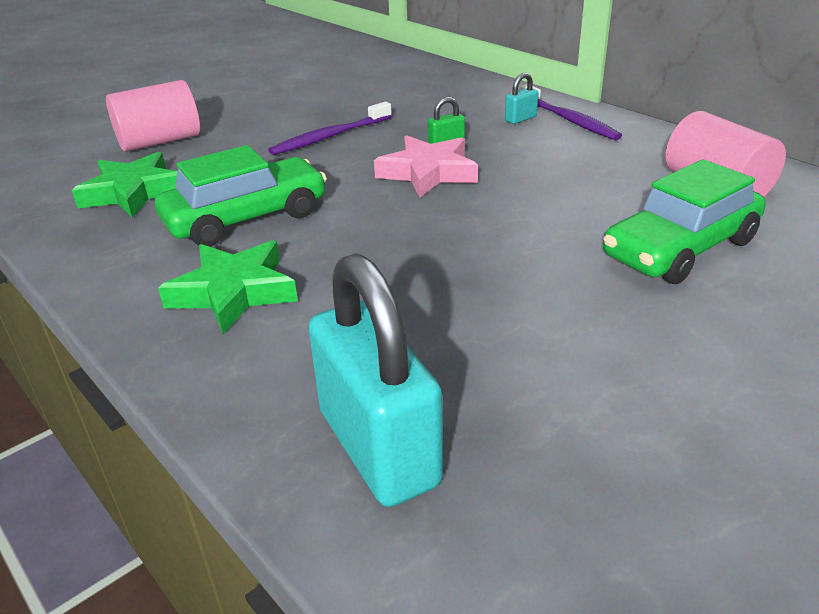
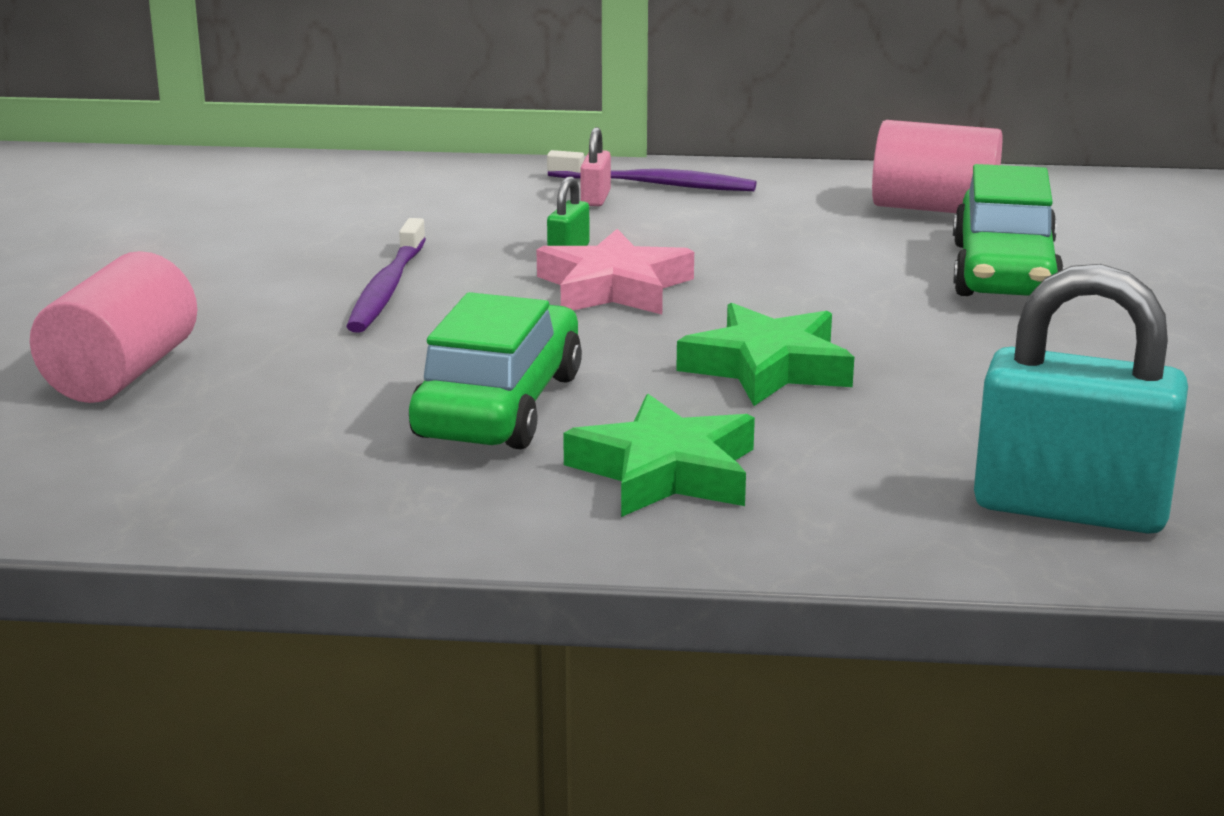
camera: 45 degrees left, 10 degrees down
green star [72,152,178,218] -> green star moved to [676,303,854,406]
turquoise padlock [505,73,538,124] -> pink padlock [580,127,611,206]

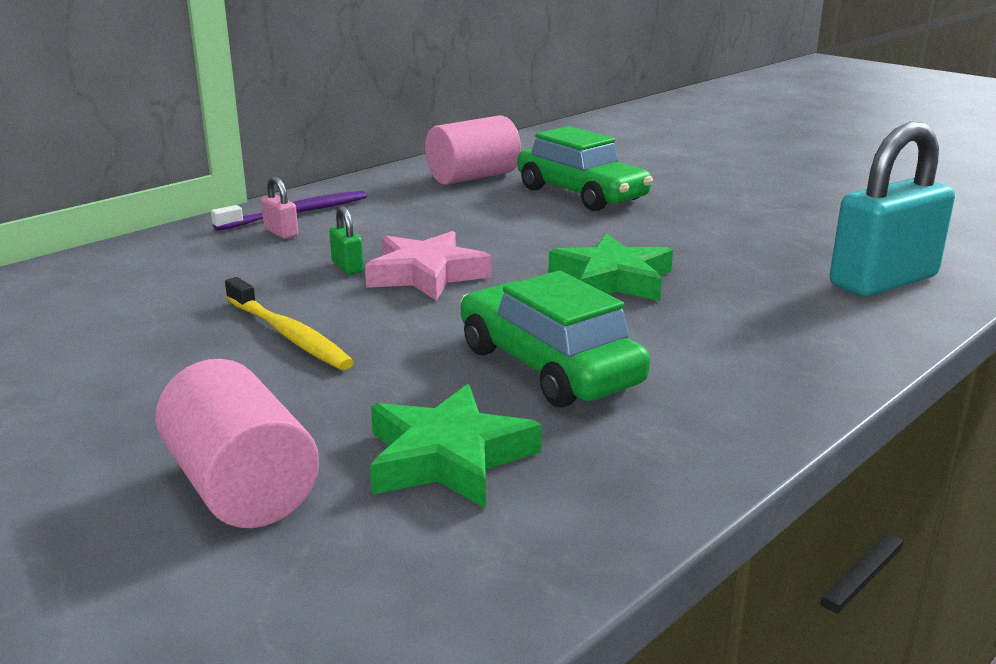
camera: 50 degrees left, 0 degrees up
purple toothbrush [346,218,426,333] -> yellow toothbrush [225,277,354,370]
green star [563,394,755,517] -> green star moved to [370,384,542,509]

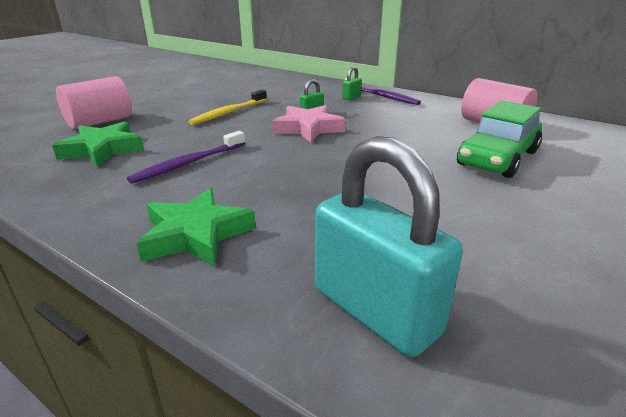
camera: 80 degrees right, 5 degrees up
pink padlock [261,177,298,239] -> green padlock [342,67,362,100]
green car [461,271,650,408] -> purple toothbrush [127,131,245,184]
green star [548,233,673,301] -> green star moved to [136,188,256,267]

